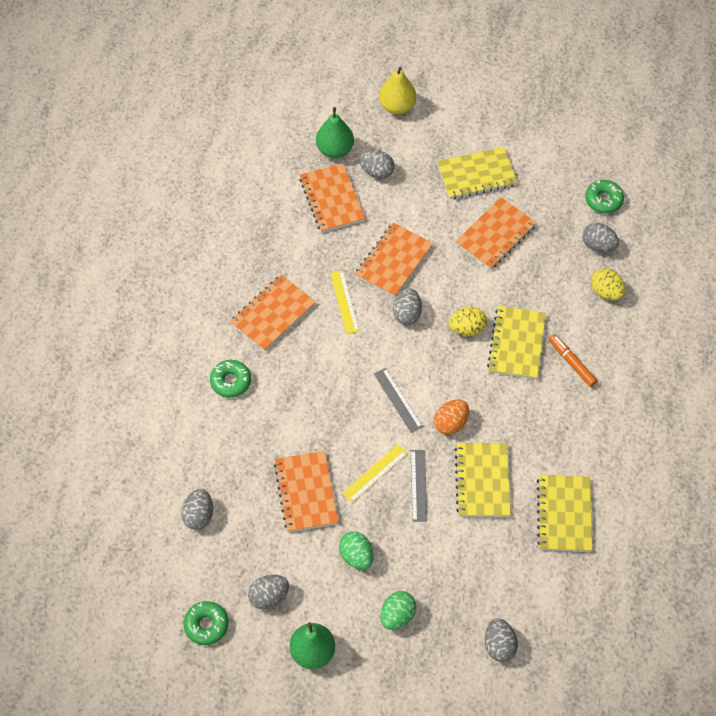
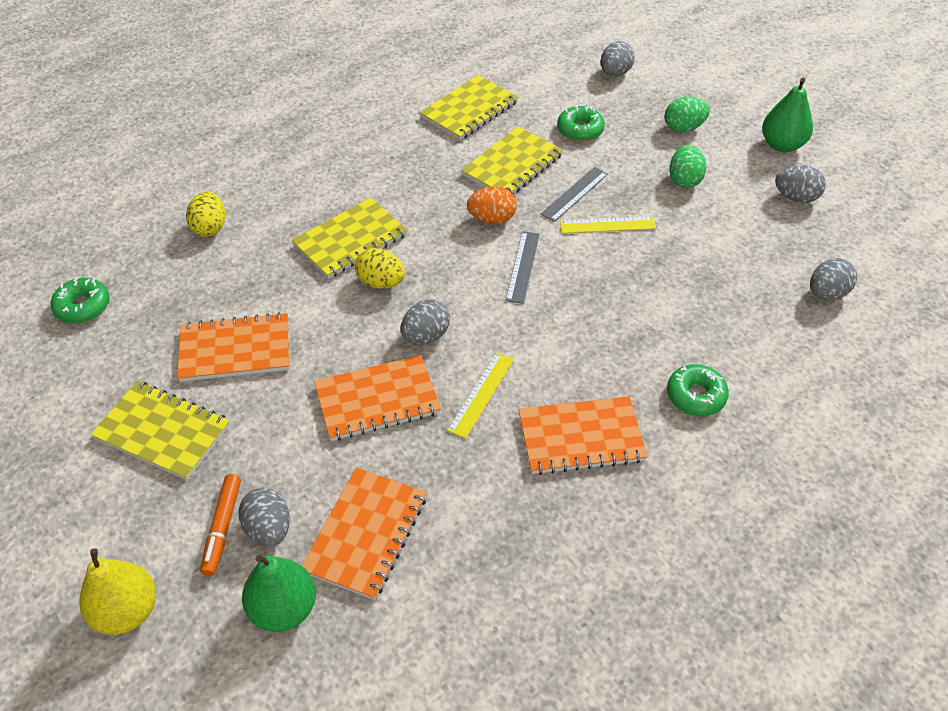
camera: 140 degrees left, 10 degrees down
green donut [184,601,229,645] -> green donut moved to [557,105,605,141]
orange notebook [274,451,338,532] -> none
orange marker [549,334,597,387] -> orange marker moved to [200,474,241,576]
grey egg [583,223,619,253] -> none

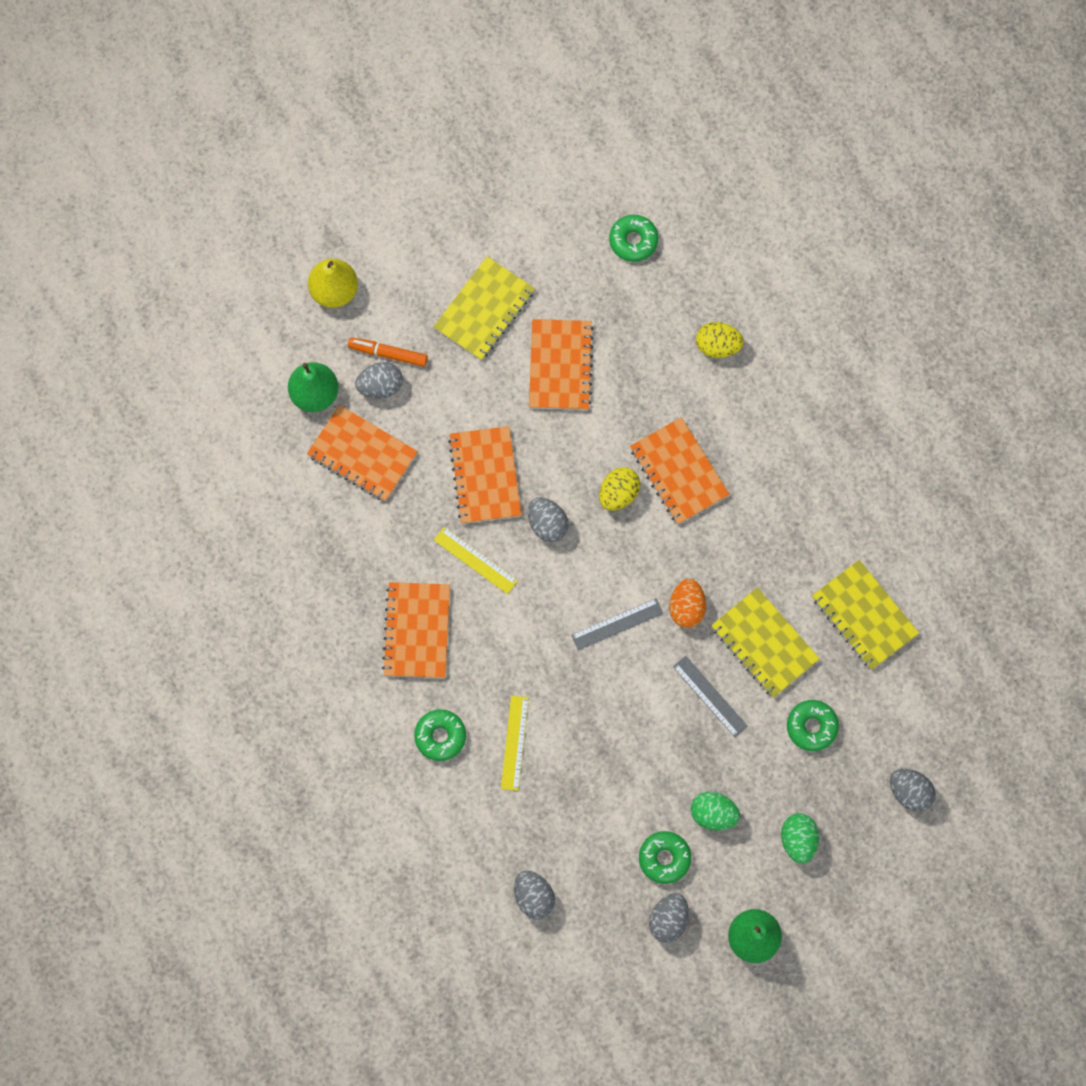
camera: 100 degrees right, 25 degrees up
yellow notebook [292,198,408,279] -> orange notebook [630,417,730,524]
grey ruler [505,231,540,304] -> grey ruler turned 45 degrees counterclockwise [571,598,663,650]
yellow ruler [560,216,656,234] -> yellow ruler moved to [501,696,529,791]
none -> green donut [639,831,691,884]

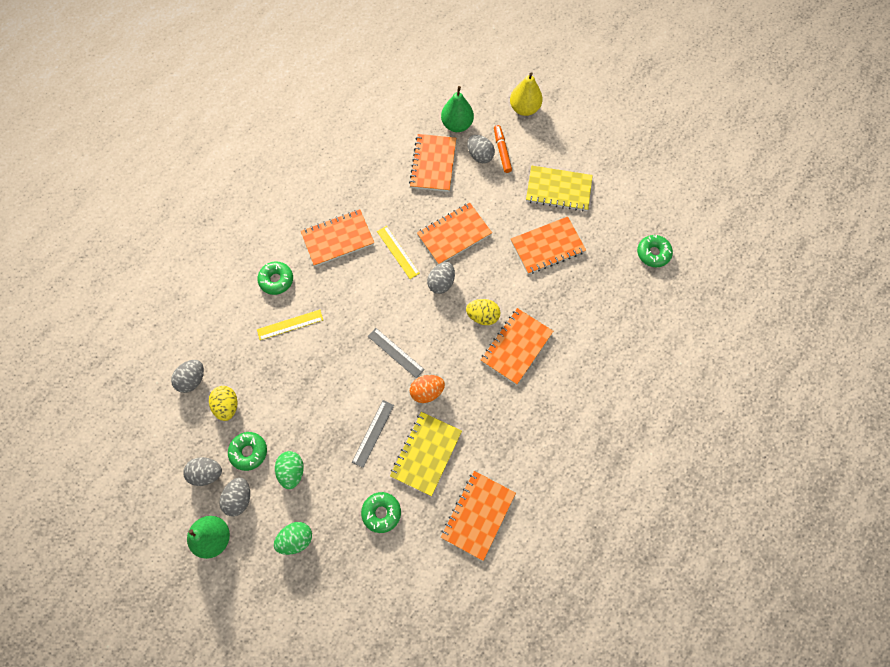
camera: 65 degrees right, 5 degrees down
yellow ruler [434,527,518,594] -> yellow ruler turned 45 degrees counterclockwise [377,226,420,279]
yellow egg [696,322,744,358] -> yellow egg moved to [209,386,237,421]
yellow notebook [812,560,919,670] -> orange notebook [441,471,516,561]
grey egg [890,769,936,812] -> grey egg moved to [219,477,250,516]

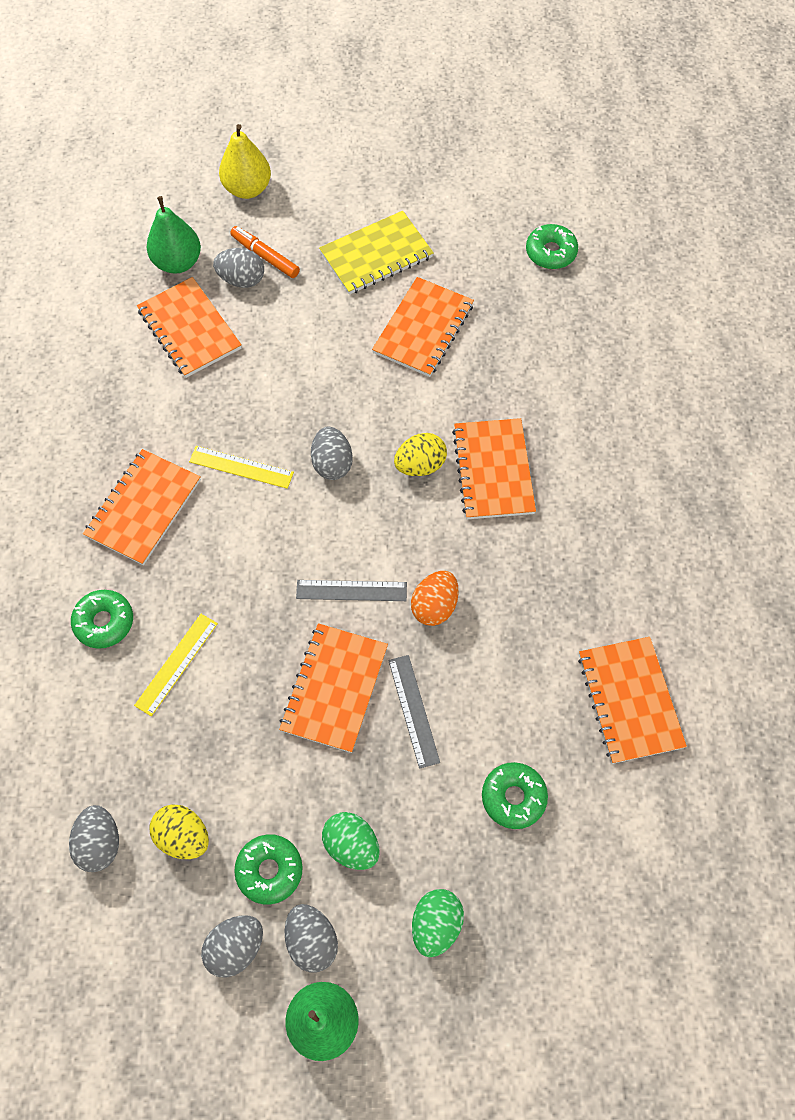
camera: 40 degrees left, 5 degrees down
yellow notebook [390,412,462,496] -> none
orange notebook [417,202,492,264] -> orange notebook moved to [279,623,388,753]

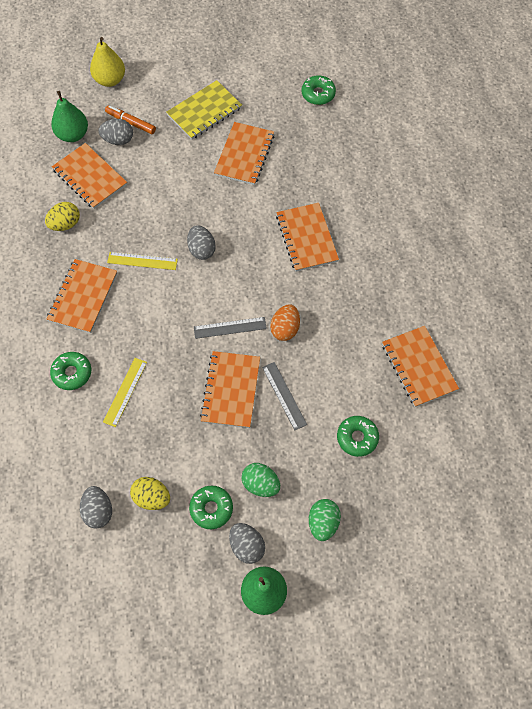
camera: 10 degrees left, 0 degrees up
grey egg [201,916,263,978] -> none
yellow egg [394,433,447,476] -> yellow egg moved to [45,202,80,231]

